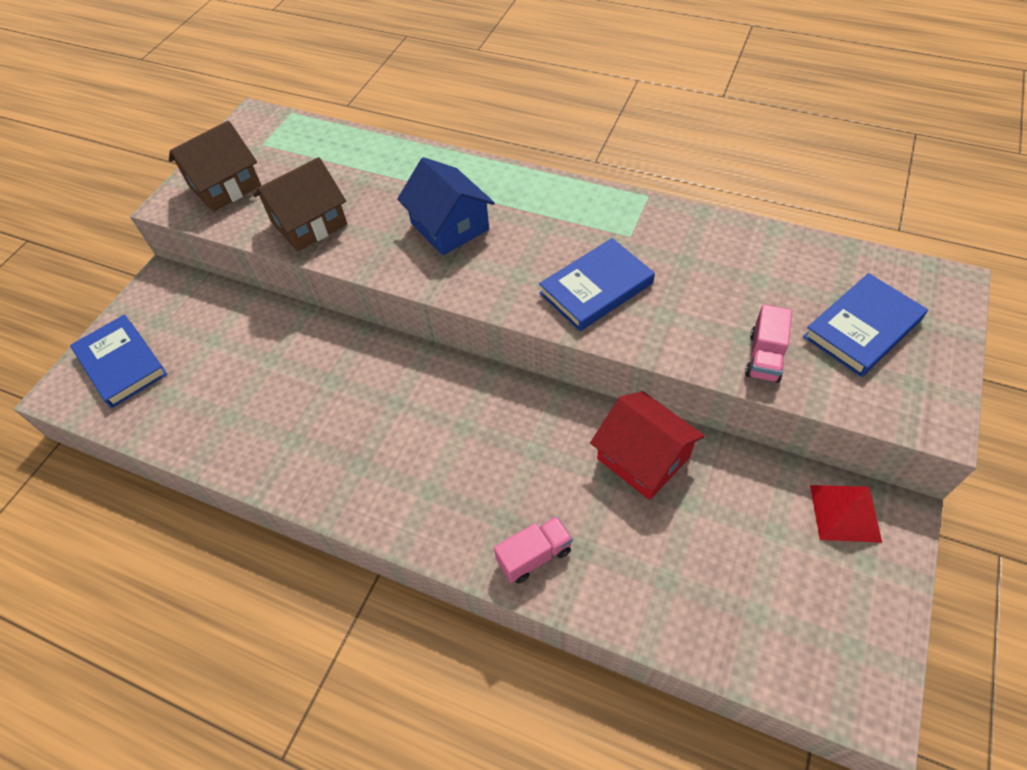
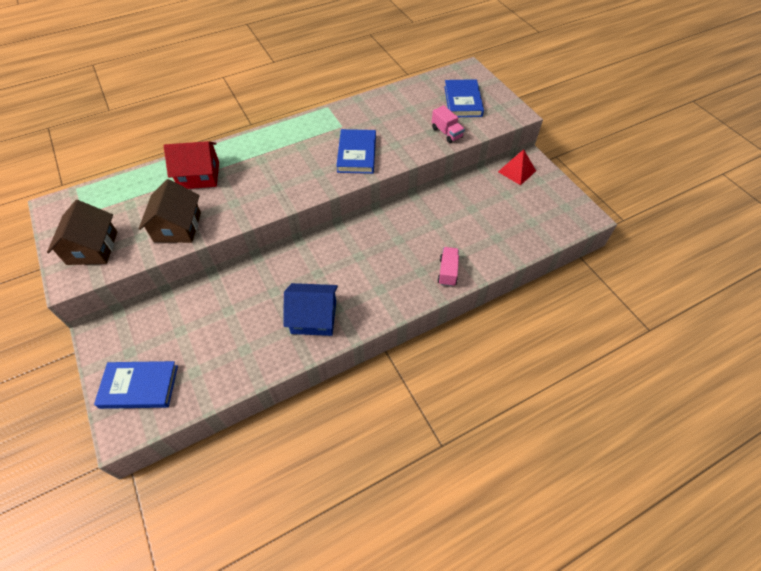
camera: 55 degrees left, 0 degrees up
blue house [397,157,495,255] -> blue house moved to [283,283,338,336]
red house [590,391,705,500] -> red house moved to [164,141,219,189]

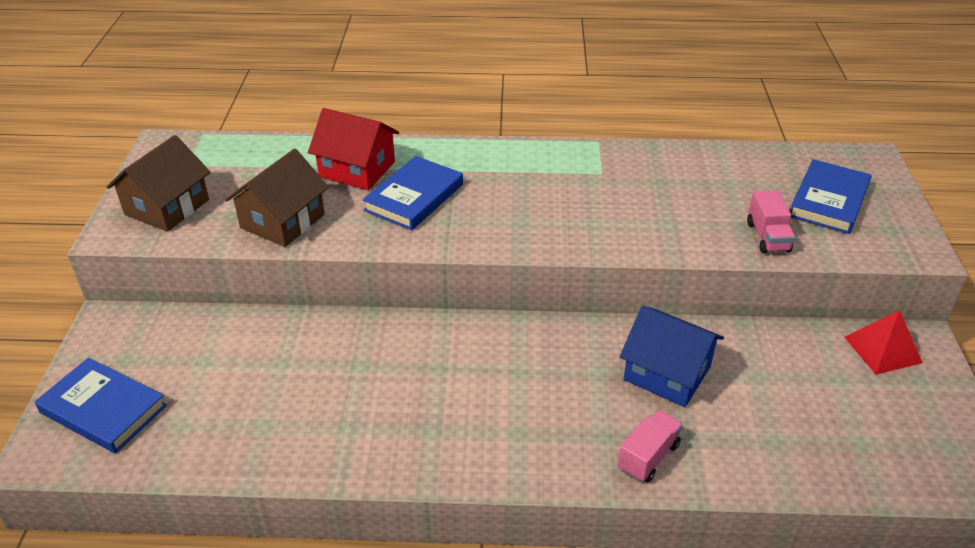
camera: 30 degrees right, 15 degrees down
blue house [283,283,338,336] -> blue house moved to [620,306,724,407]
blue book [336,129,376,174] -> blue book moved to [362,156,463,230]

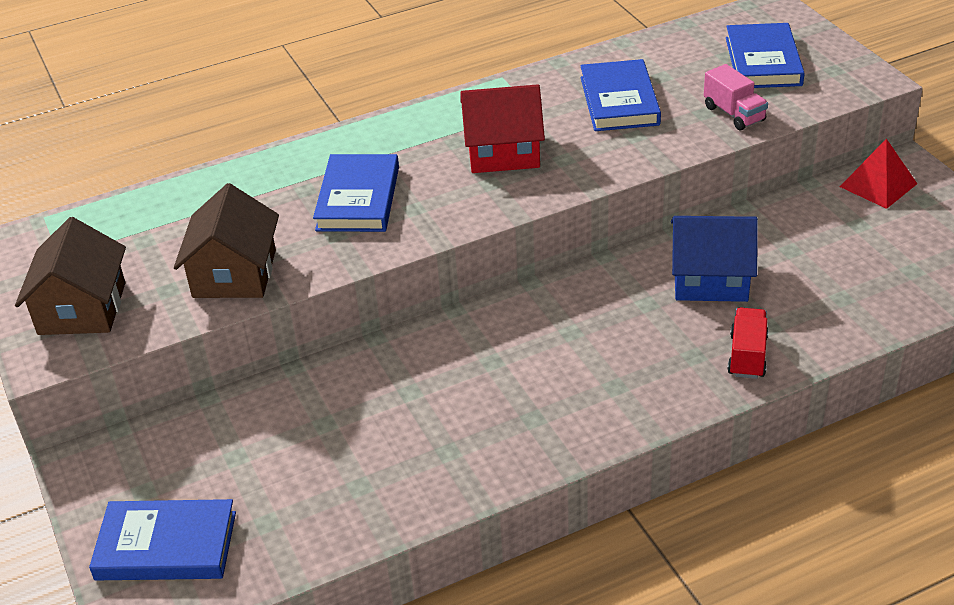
camera: 25 degrees left, 0 degrees up
red house [308,108,399,190] -> red house moved to [460,84,545,173]
pink truck [618,410,683,482] -> red truck [727,307,768,379]
none -> blue book [580,59,661,131]

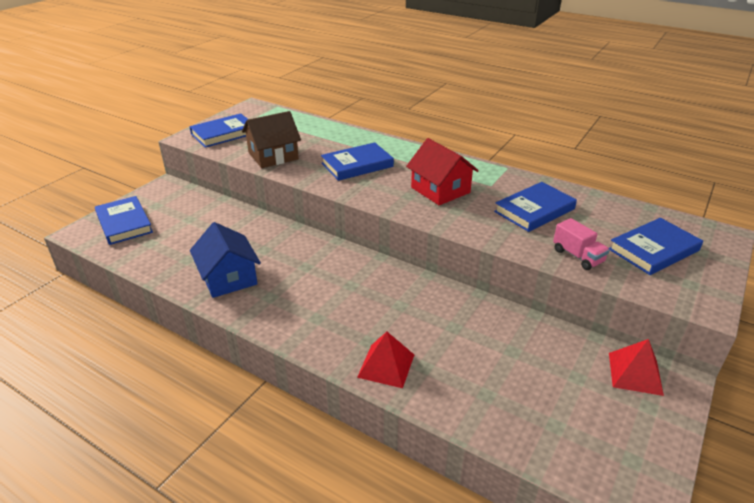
camera: 55 degrees right, 5 degrees down
brown house [15,217,126,335] -> blue book [190,113,248,148]
blue house [671,216,758,302] -> blue house moved to [190,222,261,298]
pink truck [704,64,768,130] -> pink truck turned 60 degrees counterclockwise [553,218,610,270]
red truck [727,307,768,379] -> red pyramid [357,332,414,388]

